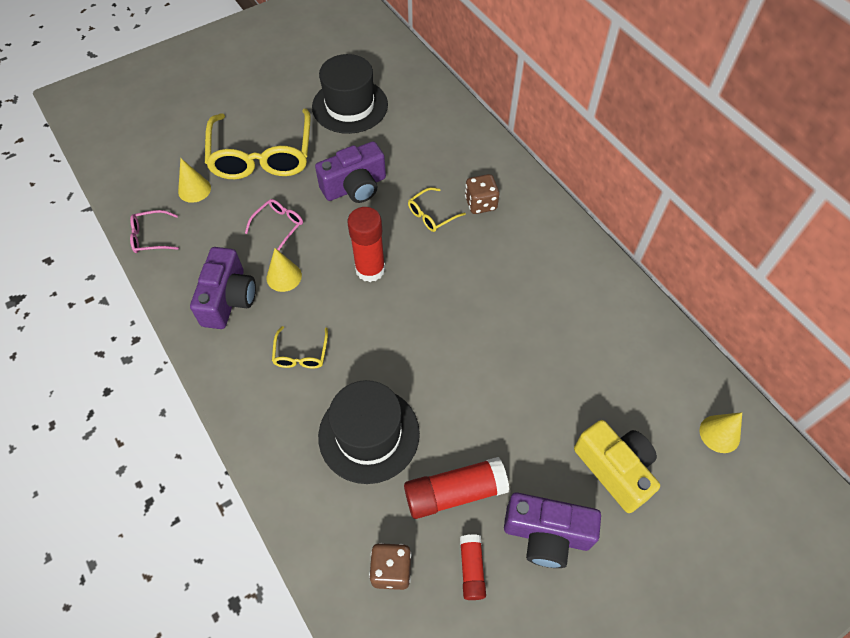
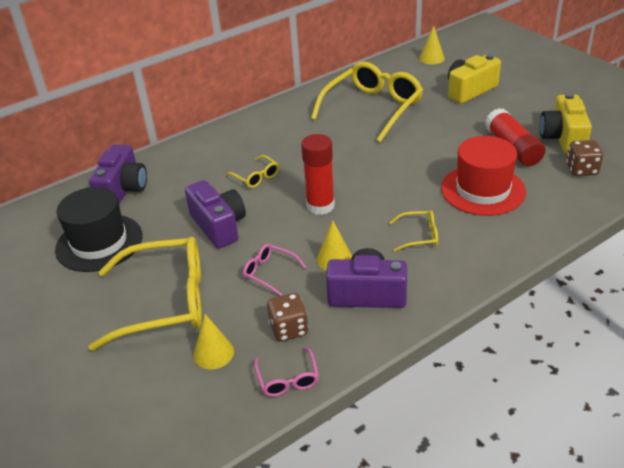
camera: 90 degrees left, 20 degrees down
black hat [318,380,420,484] -> red hat [441,136,526,216]
red glue stick [460,534,486,600] -> yellow camera [540,93,592,154]
brown dice [465,174,499,214] -> brown dice moved to [267,293,309,342]
purple camera [504,492,601,568] -> purple camera moved to [89,144,147,204]
none -> yellow glasses [311,62,423,142]

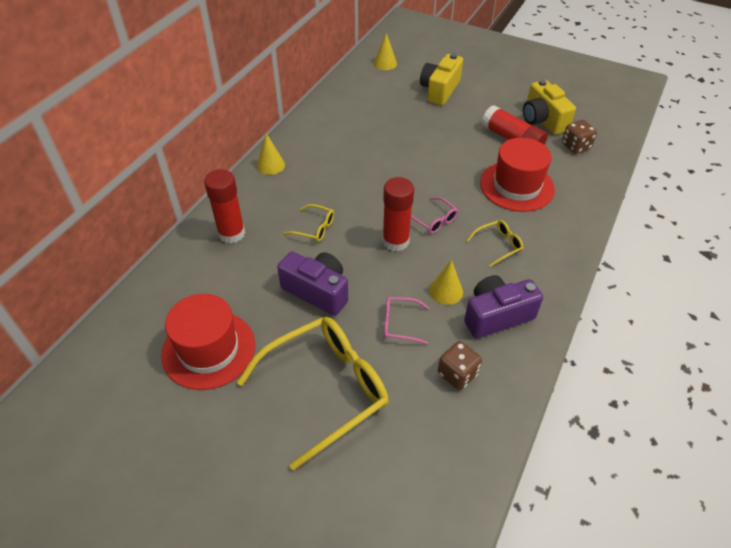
camera: 30 degrees left, 10 degrees up
black hat [55,187,143,272] -> red hat [161,294,255,390]
purple camera [89,144,147,204] -> none
yellow cone [193,314,234,369] -> yellow cone moved to [257,133,285,175]
pink glasses [254,347,319,397] -> pink glasses moved to [411,197,458,234]
yellow glasses [311,62,423,142] -> none
none -> red glue stick [204,169,245,243]

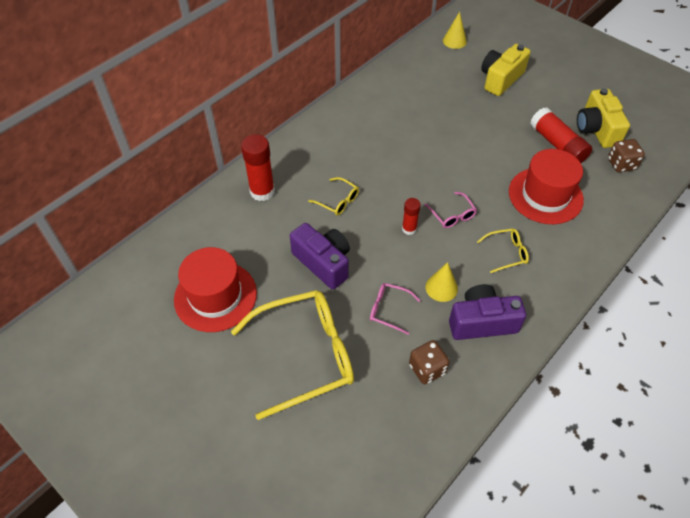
camera: 15 degrees right, 5 degrees up
yellow cone [257,133,285,175] -> none
red glue stick [382,177,414,251] -> red glue stick [402,198,421,235], size x0.57

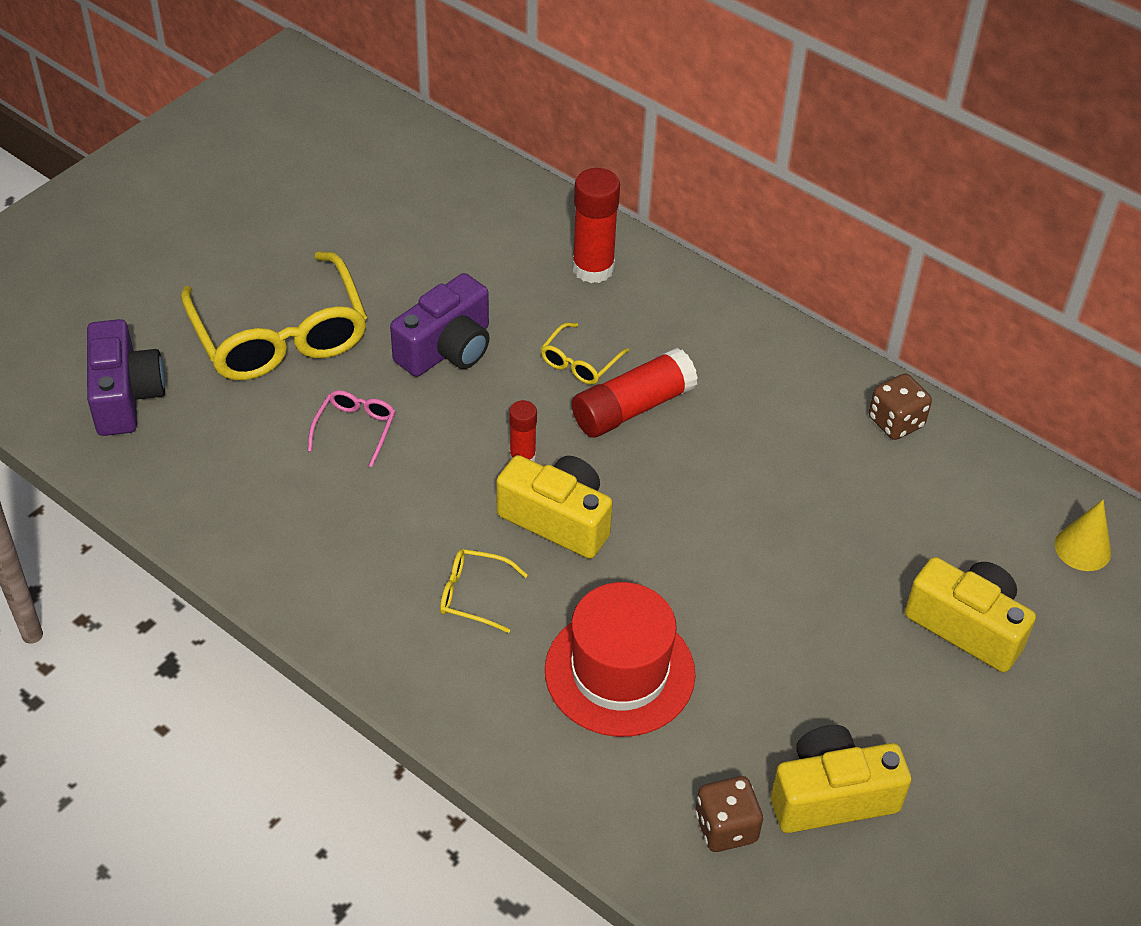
camera: 85 degrees right, 5 degrees down
red hat [174,247,257,332] -> none
brown dice [409,340,450,384] -> brown dice moved to [869,373,932,440]
pink glasses [424,192,477,228] -> yellow camera [496,455,612,559]
yellow cone [426,262,458,302] -> none
purple camera [449,284,526,340] -> purple camera moved to [87,319,166,436]
yellow glasses [477,228,529,273] -> yellow glasses turned 120 degrees clockwise [440,549,528,633]
red glue stick [530,107,592,163] -> red glue stick moved to [572,347,698,438]

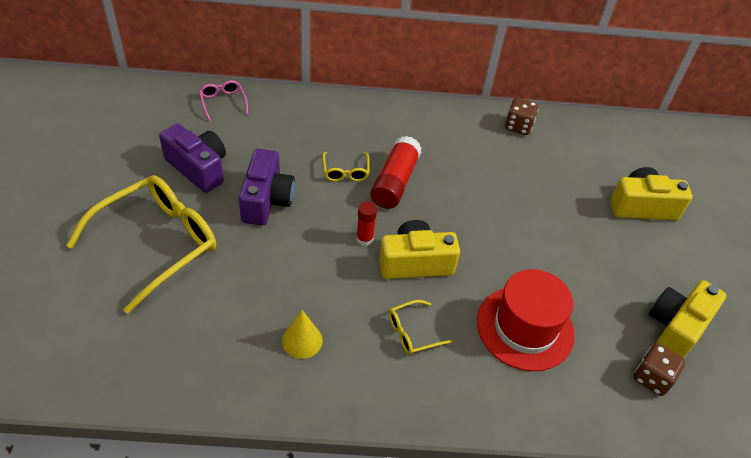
camera: 40 degrees left, 0 degrees up
purple camera [87,319,166,436] -> purple camera moved to [159,123,226,193]
yellow glasses [181,251,367,380] -> yellow glasses turned 75 degrees counterclockwise [66,175,216,314]
pink glasses [308,390,396,467] -> pink glasses moved to [199,80,248,122]
red glue stick [572,168,620,283] -> none
yellow cone [1055,500,1111,571] -> yellow cone moved to [282,310,323,359]

